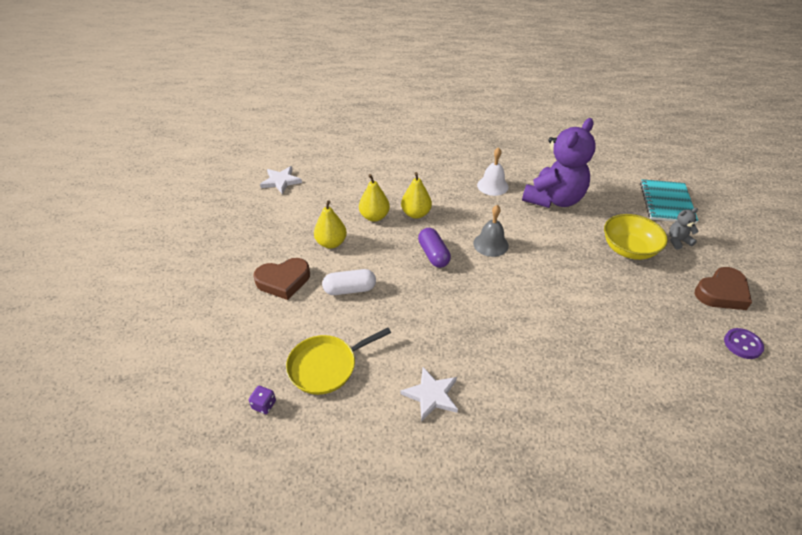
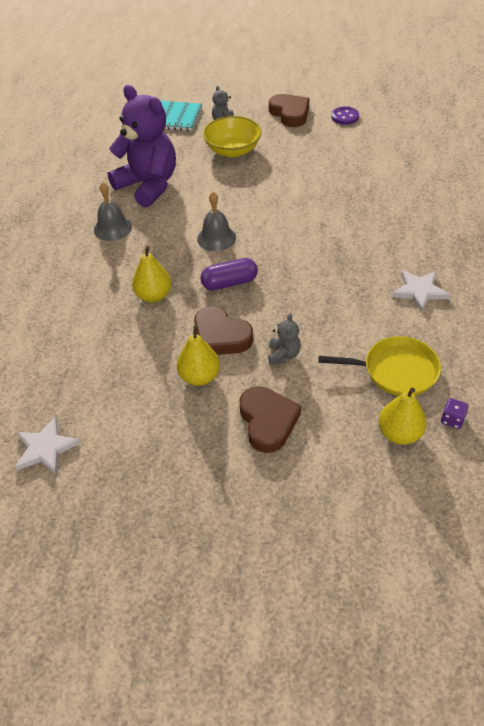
camera: 85 degrees left, 5 degrees up
yellow pan [286,328,391,395] -> yellow pan turned 60 degrees counterclockwise [318,336,441,396]
white capsule [322,269,376,295] -> grey teddy bear [268,313,301,365]
yellow pear [359,174,390,222] -> yellow pear moved to [379,388,427,445]
white bell [477,147,509,196] -> grey bell [94,182,132,241]
none -> brown heart [194,306,253,355]

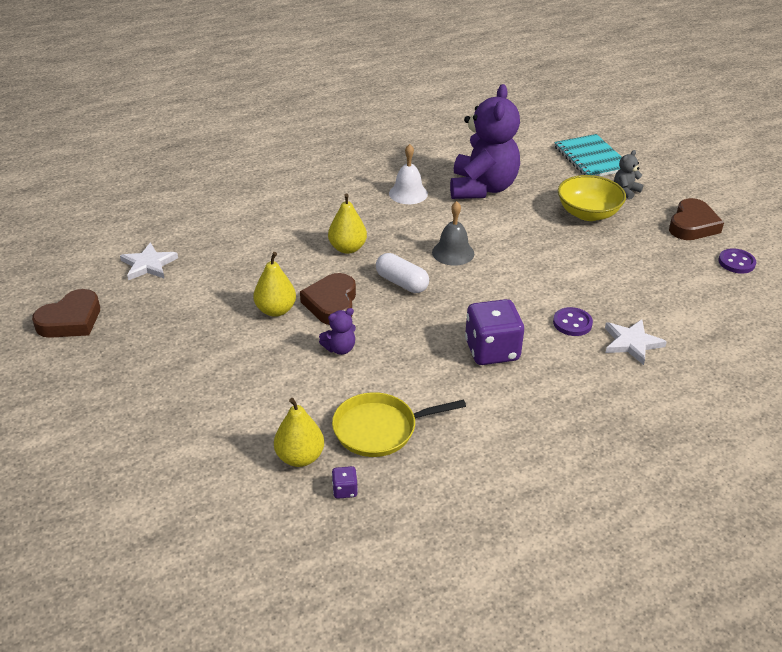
camera: 55 degrees right, 10 degrees down
grey bell [94,182,132,241] -> white bell [389,144,428,204]
purple capsule [200,258,258,291] -> white capsule [376,253,429,293]
brown heart [239,386,301,453] -> brown heart moved to [32,289,100,338]
grey teddy bear [268,313,301,365] -> purple teddy bear [319,308,356,355]
yellow pan [318,336,441,396] -> yellow pan turned 105 degrees clockwise [332,392,466,457]
white star [392,270,450,313] -> white star moved to [605,320,667,365]
none -> purple dice [465,299,524,365]
none -> purple button [553,307,593,336]

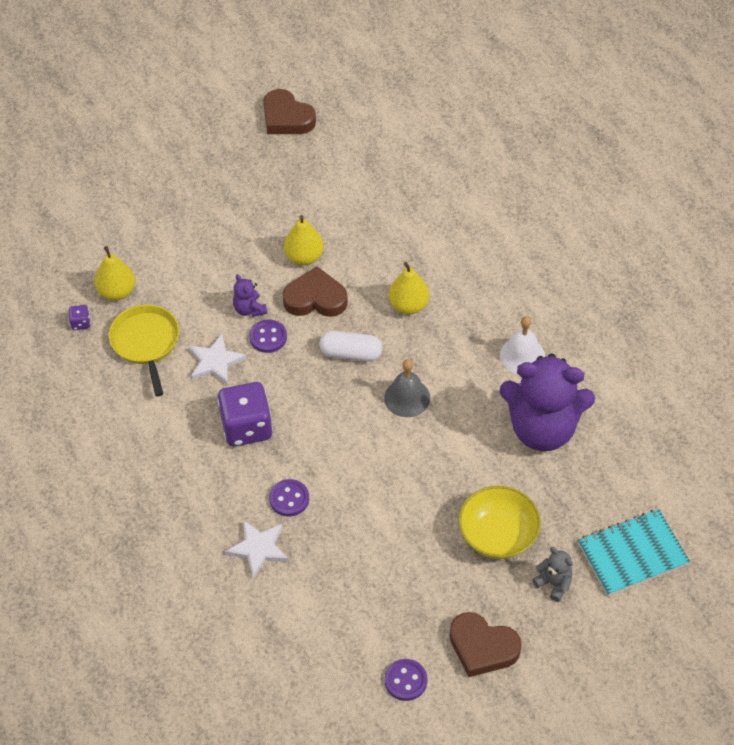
camera: 90 degrees right, 15 degrees up
white star [120,242,178,280] -> white star moved to [188,334,247,385]
white capsule [376,253,429,293] -> white capsule turned 60 degrees clockwise [319,331,382,362]
none -> purple button [249,319,287,353]

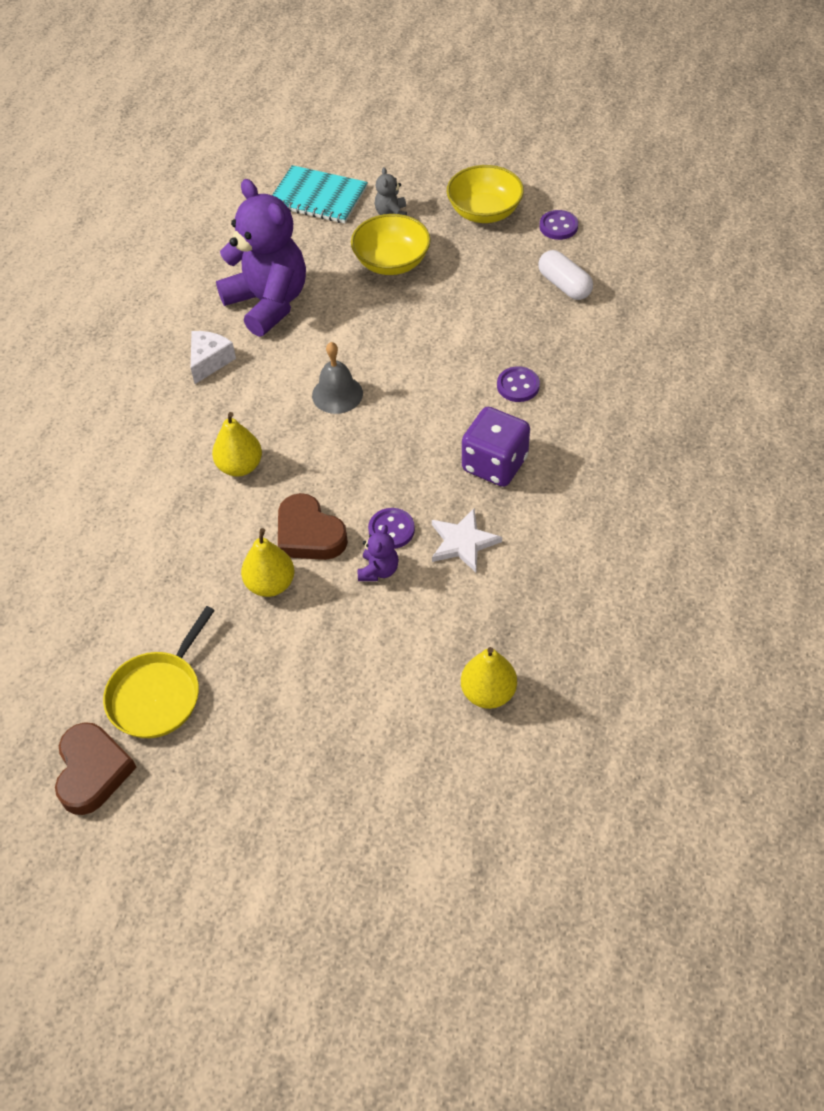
camera: 135 degrees left, 0 degrees up
purple dice [69,305,90,330] -> none
yellow pan [109,304,179,396] -> yellow pan moved to [103,606,215,738]
white star [225,520,289,578] -> none
white capsule [319,331,382,362] -> white capsule moved to [538,250,593,300]
brown heart [450,612,522,677] -> yellow bowl [447,165,524,223]
white bell [500,316,545,374] -> white cheese [191,331,236,384]

